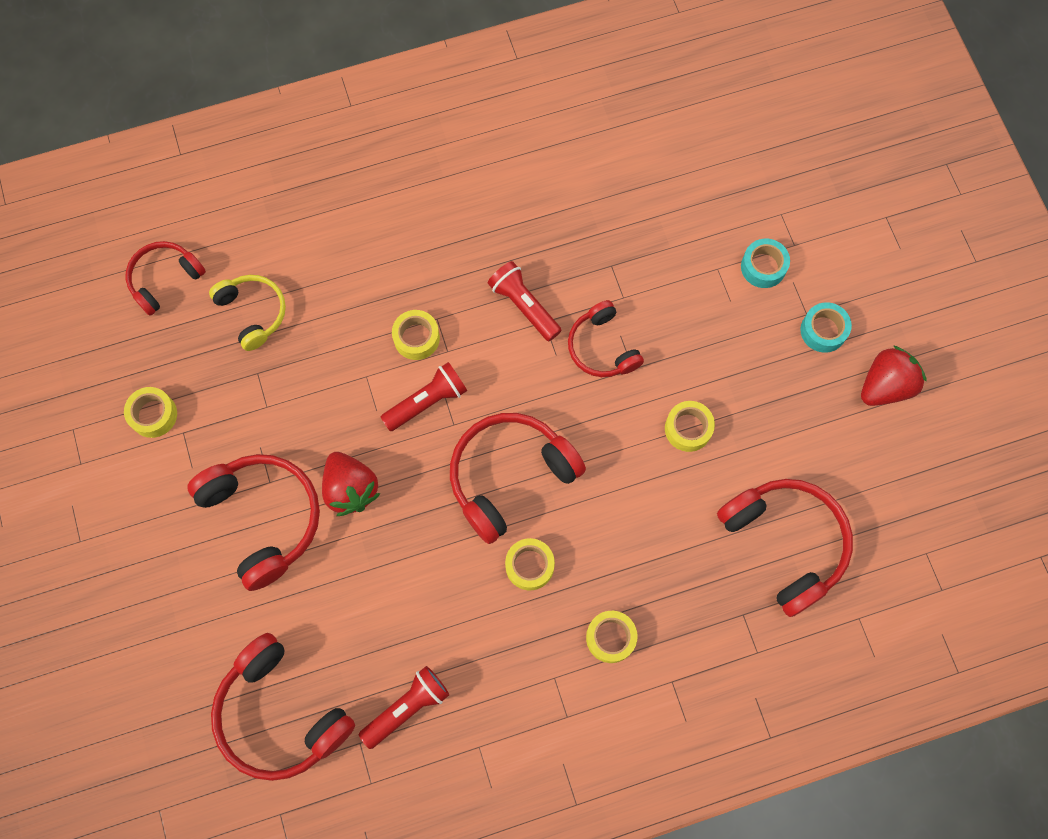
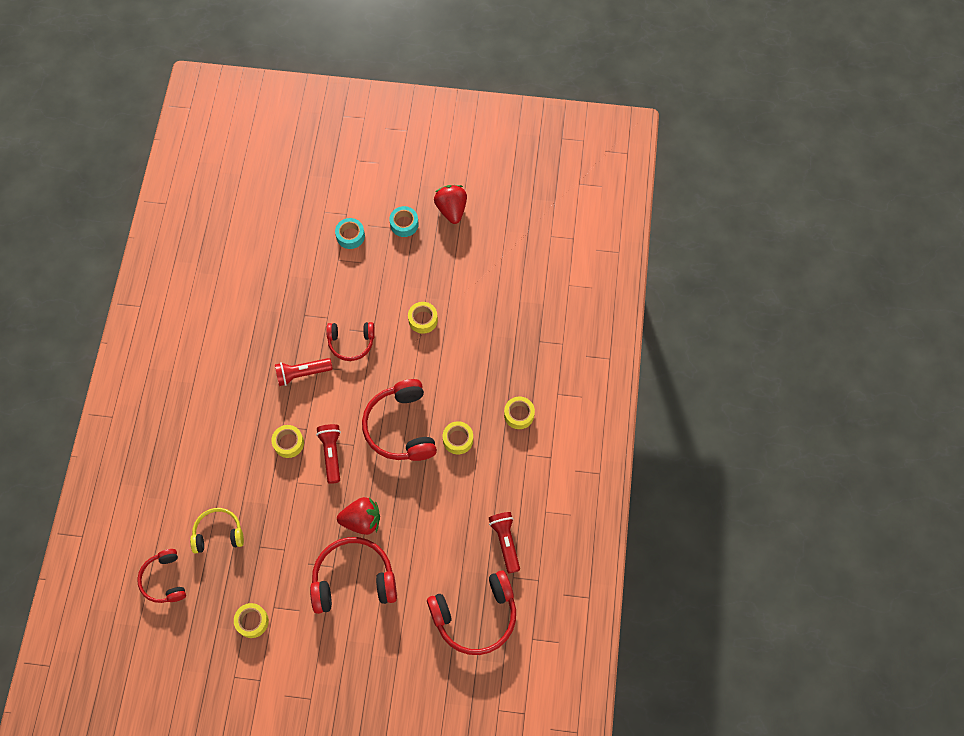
camera: 65 degrees left, 5 degrees down
red headphones [717,479,853,617] -> none

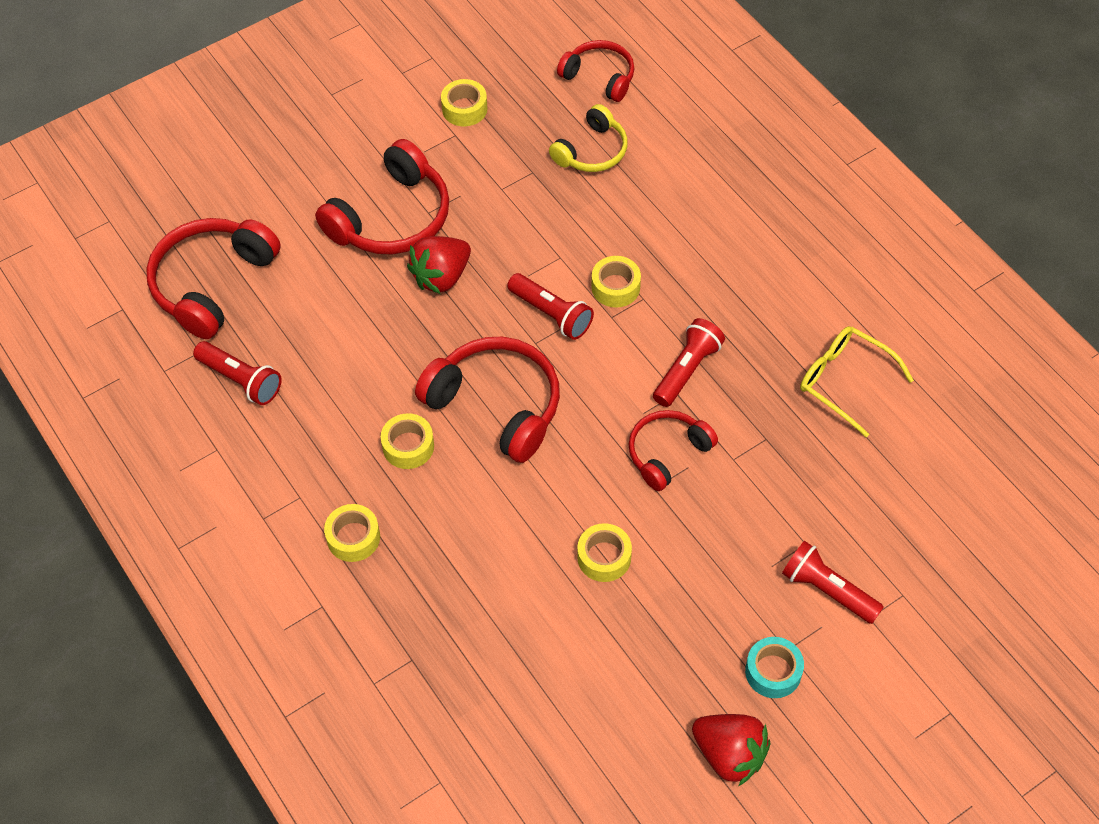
camera: 140 degrees right, 10 degrees down
turquoise tape [335,218,365,249] -> red flashlight [782,541,884,624]
none -> yellow glasses [800,326,914,437]

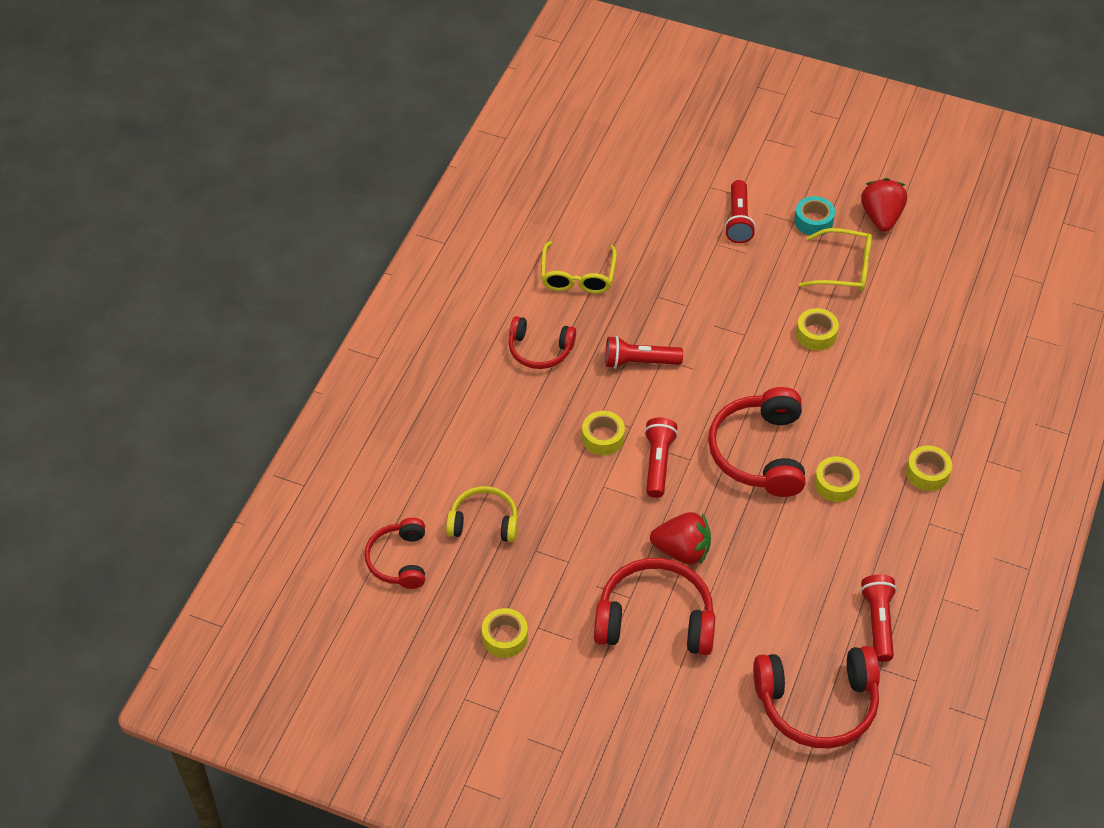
camera: 125 degrees left, 5 degrees down
red headphones [628,410,718,491] -> red headphones moved to [509,316,576,369]
none -> yellow glasses [799,228,872,292]

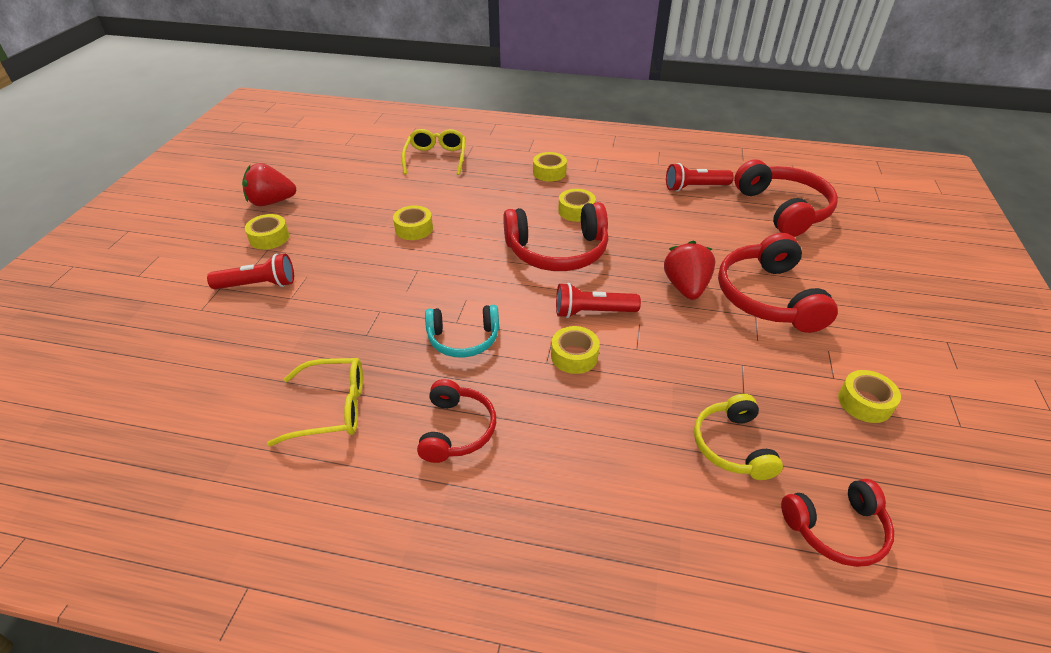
camera: 100 degrees left, 10 degrees down
red flashlight [605,336,683,369] -> turquoise headphones [425,305,499,358]
turquoise tape [794,196,835,236] -> yellow tape [245,214,289,250]
yellow glasses [799,228,872,292] -> yellow glasses moved to [402,129,465,175]

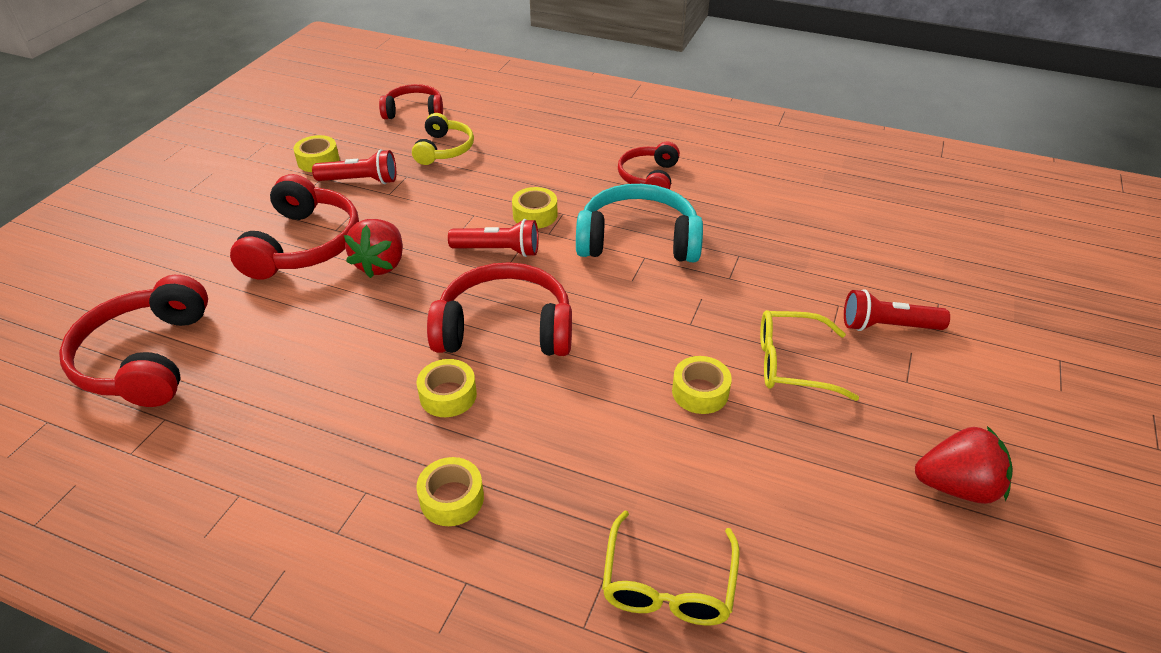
camera: 170 degrees left, 0 degrees up
yellow tape [245,214,289,250] -> none
yellow glasses [267,358,363,446] -> yellow glasses moved to [760,310,859,401]
turquoise headphones [425,305,499,358] -> turquoise headphones [576,184,703,262], size x1.63
red flashlight [666,163,734,192] -> red flashlight moved to [312,150,396,184]

